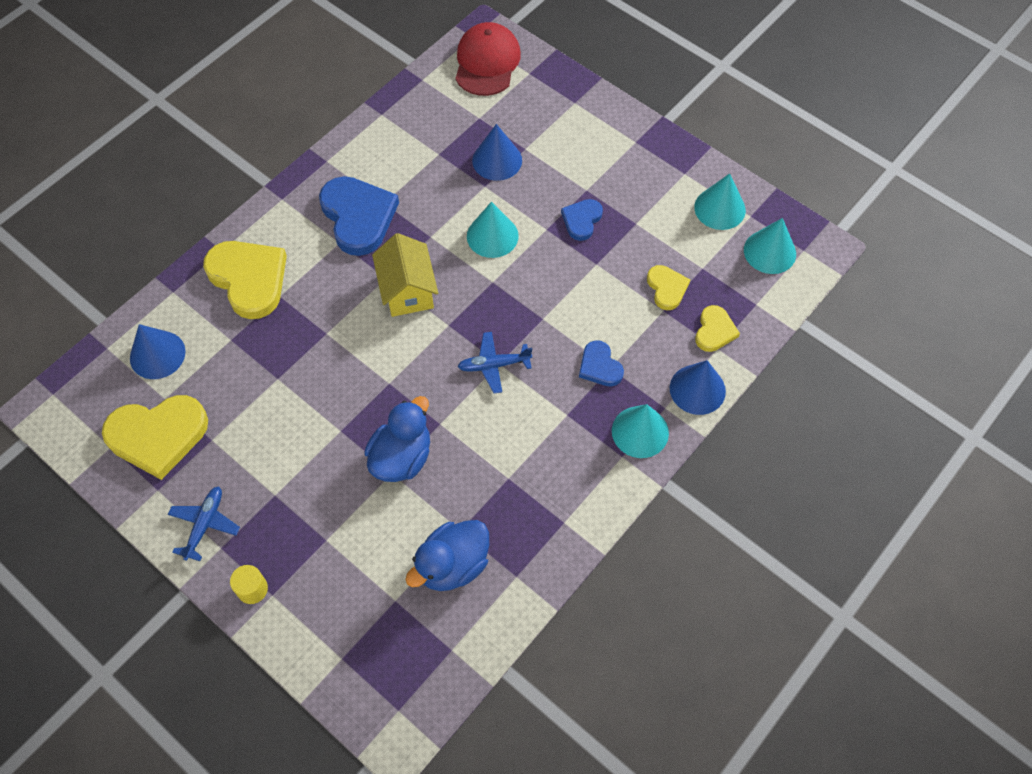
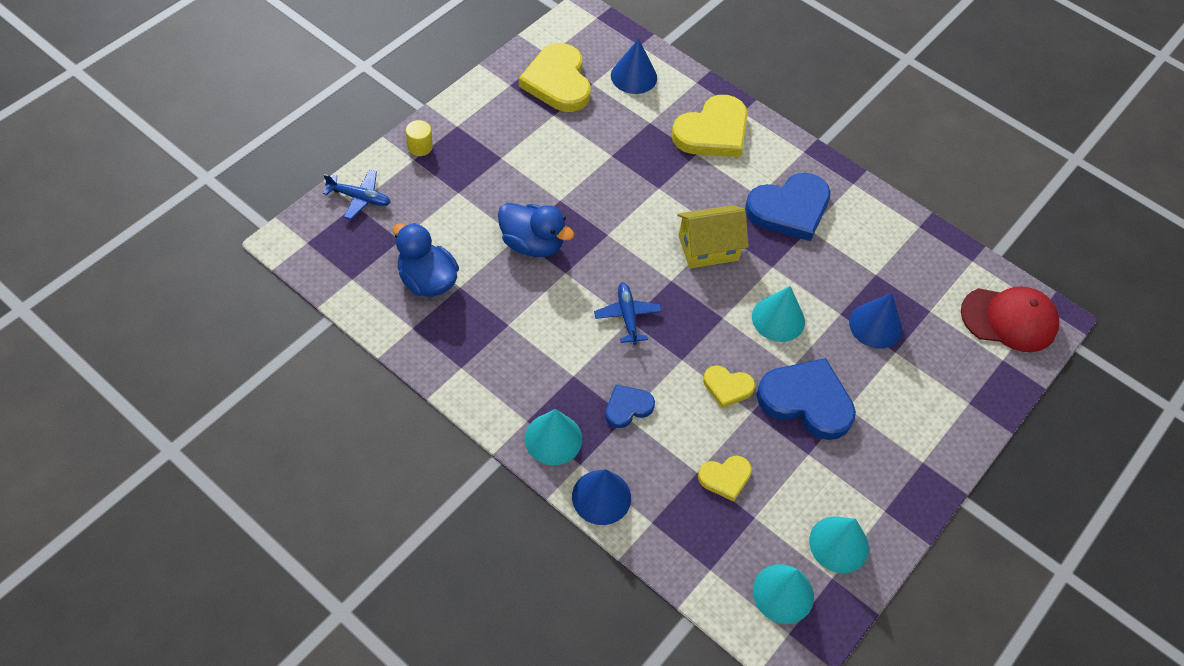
camera: 85 degrees right, 5 degrees down
blue plane [168,487,240,561] -> blue plane moved to [323,170,391,220]
blue heart [561,199,603,241] -> blue heart [757,358,856,440], size x1.90
yellow heart [695,305,740,352] -> yellow heart moved to [703,365,755,408]

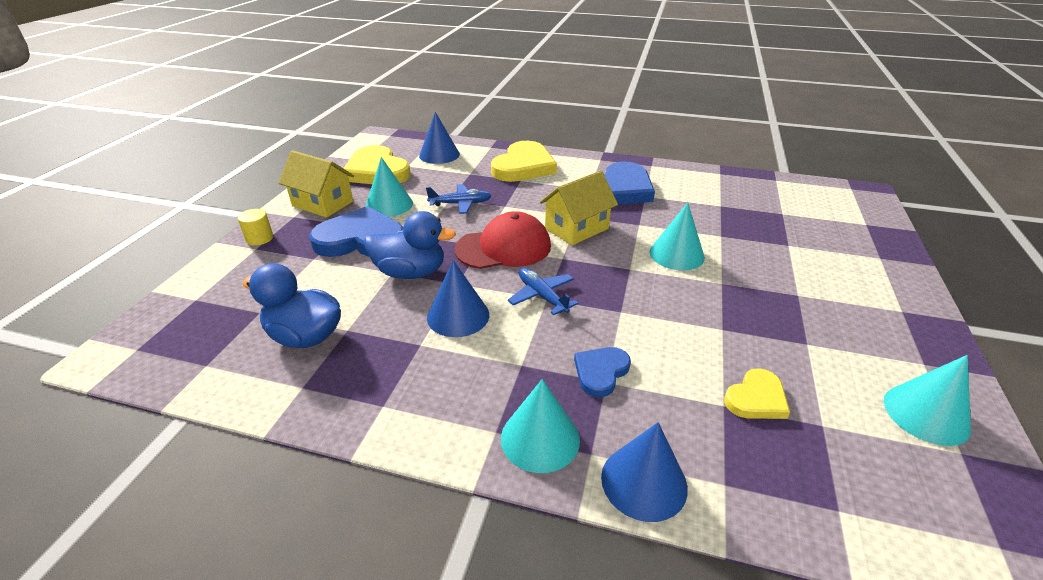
camera: 20 degrees left, 20 degrees down
blue plane [323,170,391,220] -> blue plane moved to [426,184,492,214]
yellow heart [703,365,755,408] -> none
turquoise cone [753,564,814,624] -> turquoise cone moved to [365,157,413,217]
blue heart [757,358,856,440] -> blue heart moved to [309,206,403,257]
blue cone [849,293,902,349] -> blue cone moved to [427,260,489,337]
red cap [961,286,1059,352] -> red cap moved to [454,211,551,269]
none -> yellow house [279,150,354,218]

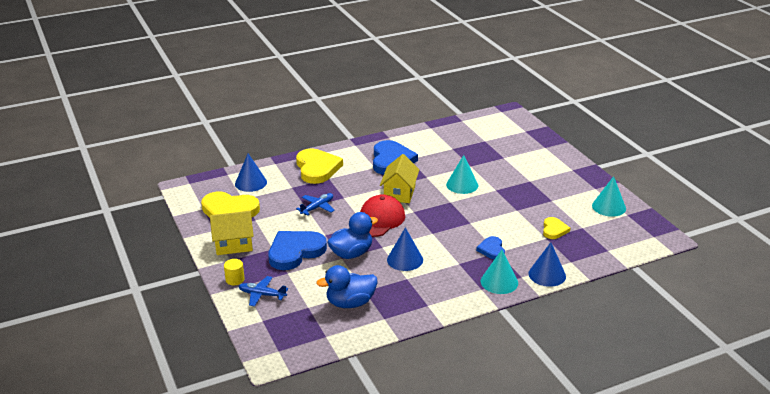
camera: 40 degrees left, 5 degrees down
turquoise cone [365,157,413,217] -> none
blue plane [508,268,579,315] -> blue plane moved to [238,276,288,307]

